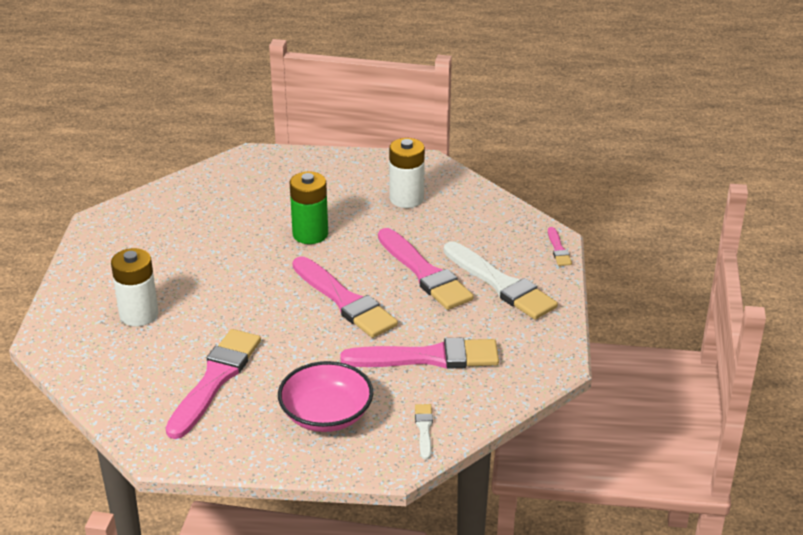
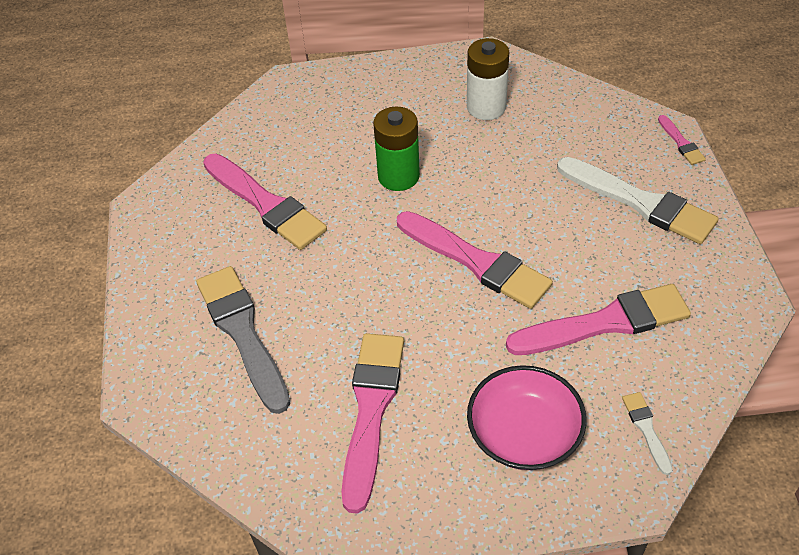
camera: 10 degrees left, 15 degrees up
white battery [111,248,159,327] -> grey brush [196,266,290,414]
pink brush [378,228,474,310] -> pink brush moved to [203,154,327,250]

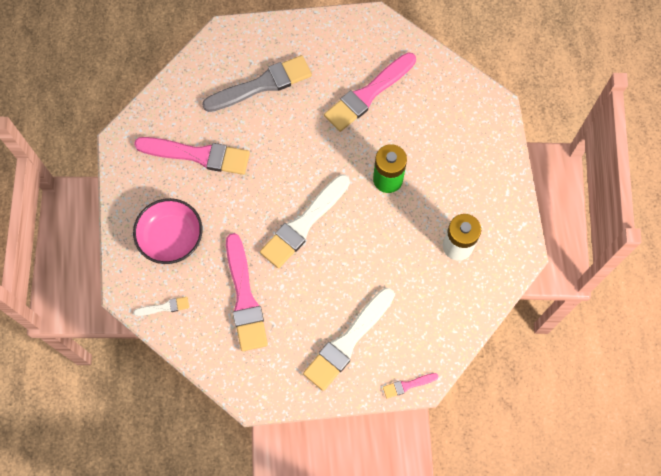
camera: 90 degrees right, 20 degrees up
pink brush [397,211,553,309] -> white brush [260,174,350,268]

